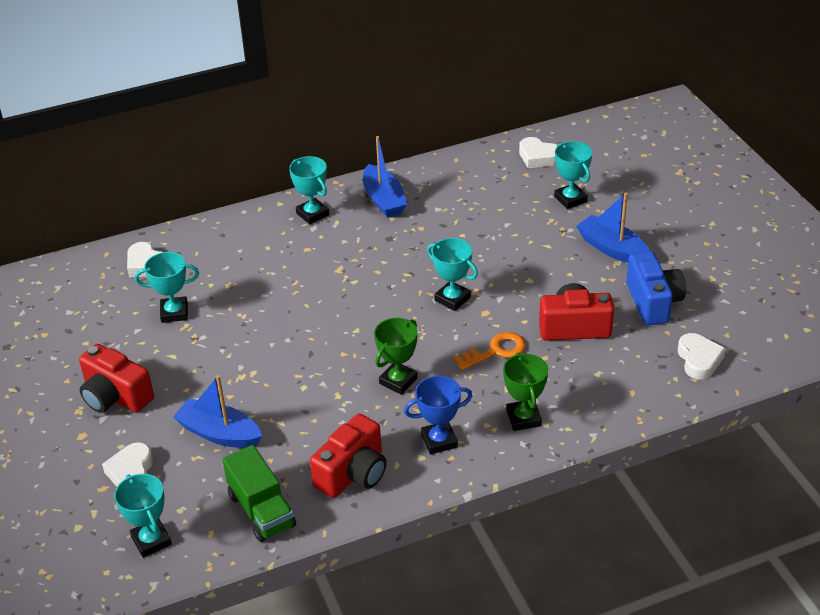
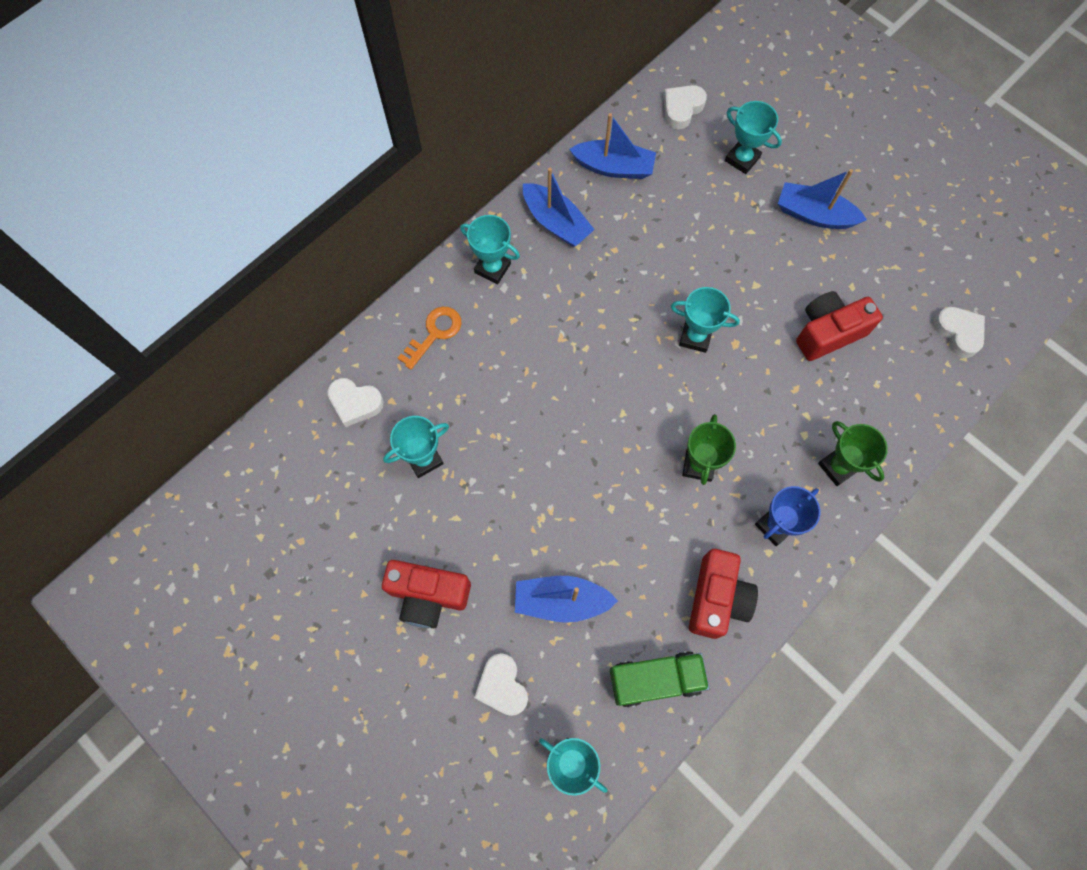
camera: 25 degrees left, 30 degrees up
green truck [222,445,296,542] -> green truck turned 45 degrees counterclockwise [610,651,709,707]
orange key [453,332,526,370] -> orange key moved to [398,307,461,370]
white heart [519,137,557,168] -> white heart turned 120 degrees clockwise [664,85,707,129]
blue camera [626,251,686,325] -> none
none -> blue boat [569,113,656,179]

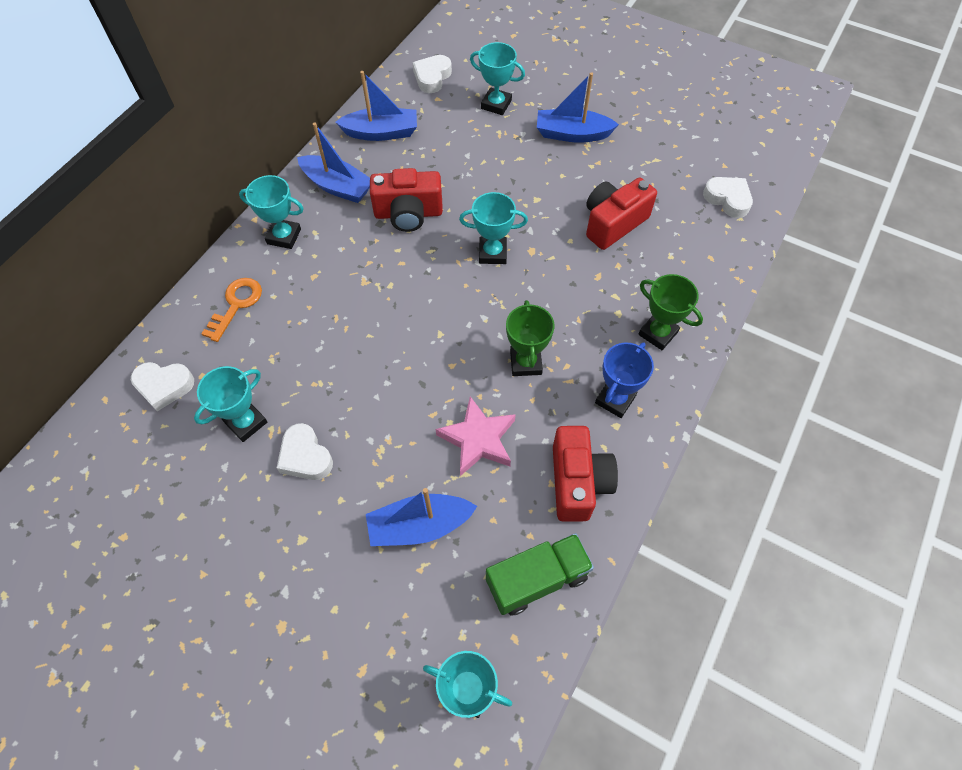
camera: 15 degrees left, 10 degrees down
red camera [382,560,471,628] -> red camera moved to [370,168,443,232]
white heart [474,653,528,716] -> white heart moved to [277,423,333,480]
none -> pink star [436,396,516,476]

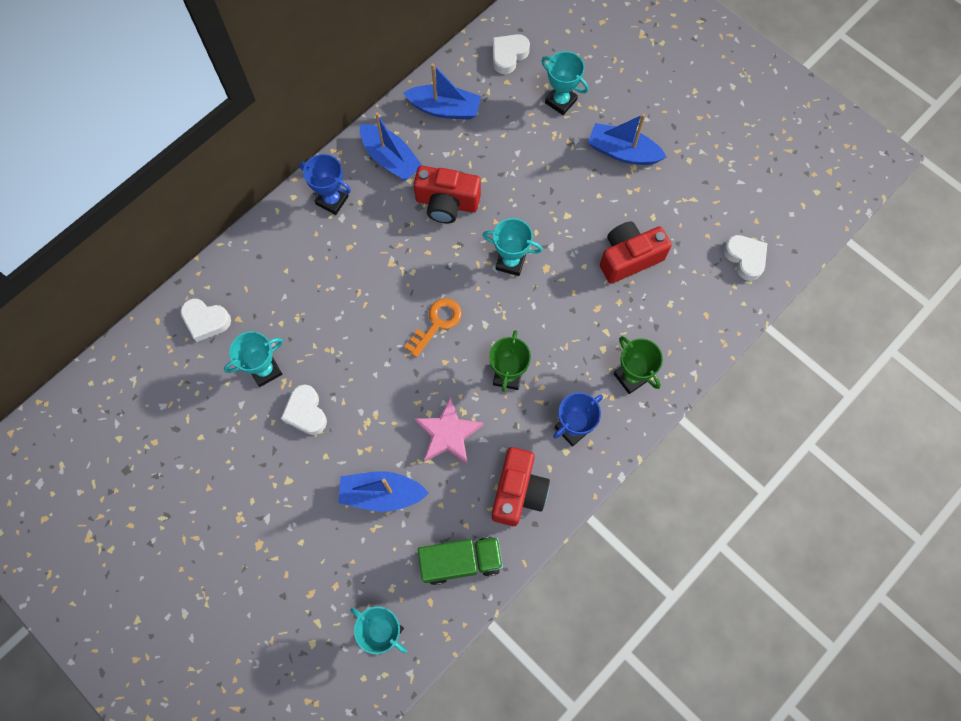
camera: 15 degrees right, 10 degrees up
orange key [201,278,262,342] -> orange key moved to [404,298,462,357]
turquoise trophy [239,175,304,249] -> blue trophy [299,154,351,215]

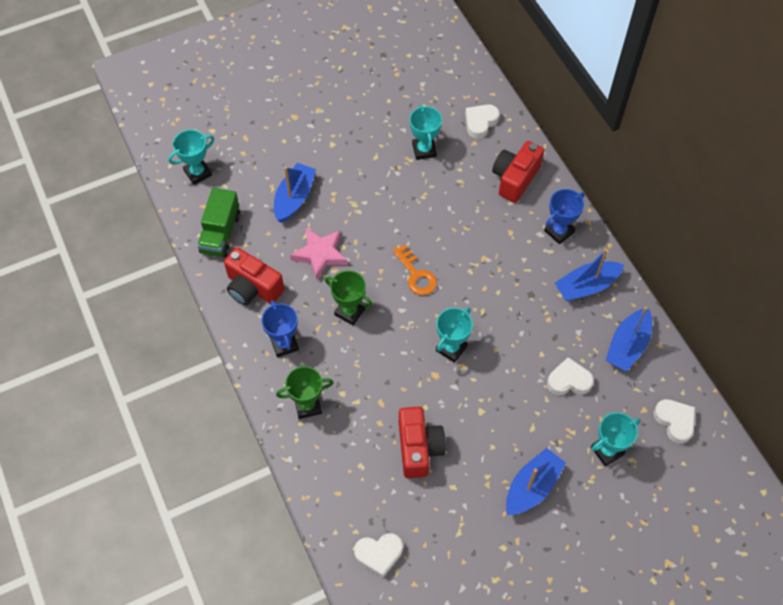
camera: 110 degrees right, 10 degrees down
white heart [281,384,327,435] -> white heart moved to [547,357,594,396]
red camera [414,166,481,224] -> red camera moved to [492,141,544,203]

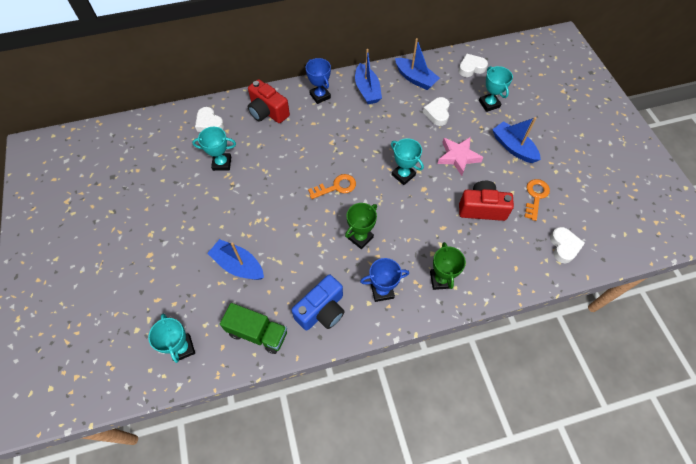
camera: 80 degrees left, 0 degrees up
red camera [224,247,284,305] -> blue camera [291,275,345,331]
pink star [290,228,348,280] -> pink star moved to [438,137,483,176]
none -> orange key [524,179,550,221]

